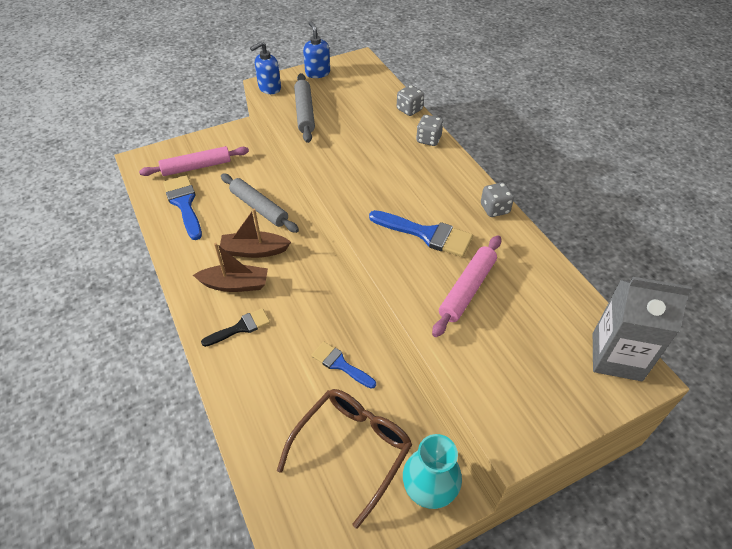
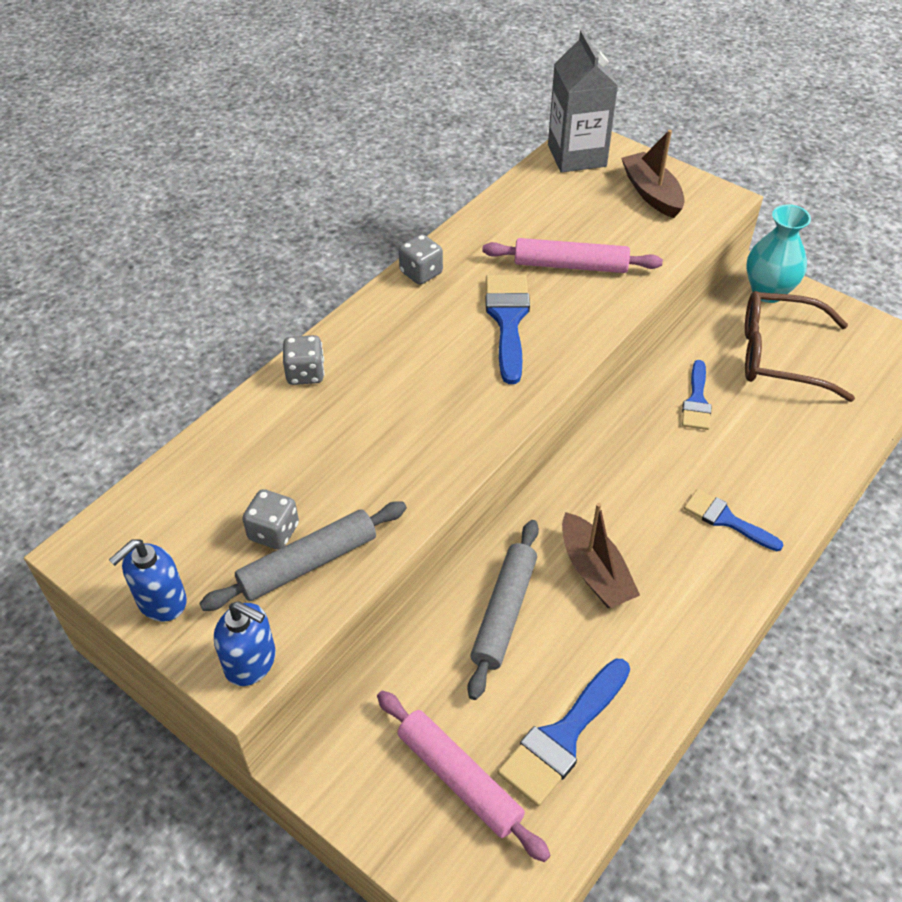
camera: 115 degrees left, 0 degrees up
brown boat [193,243,268,292] -> brown boat moved to [621,130,685,218]
black brush [201,308,270,347] -> blue brush [684,489,784,551]
grey dice [397,85,424,116] -> grey dice moved to [242,489,299,550]

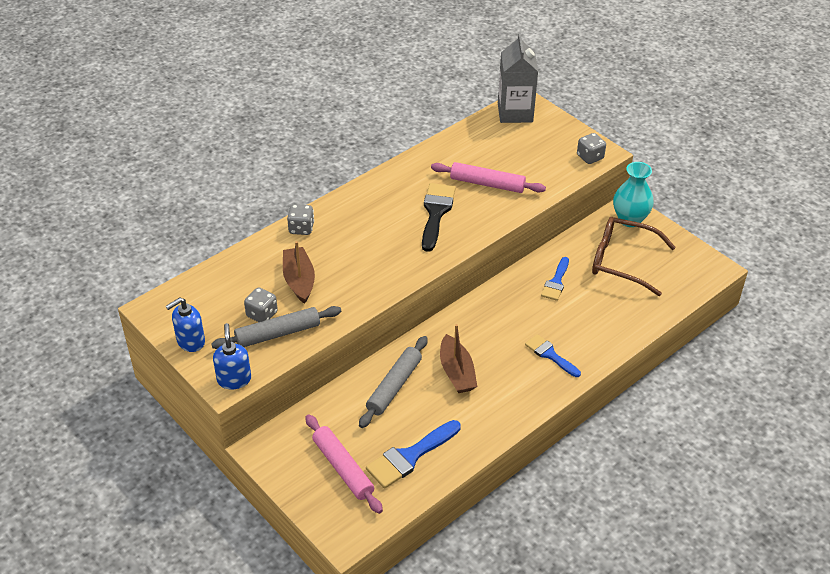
camera: 10 degrees right, 5 degrees down
blue soap dispenser [214,601,276,686] -> blue soap dispenser turned 135 degrees counterclockwise [213,323,251,390]
grey dice [399,234,443,285] -> grey dice moved to [577,133,606,164]
blue brush [486,275,530,384] -> black brush [422,183,456,252]
brown boat [621,130,685,218] -> brown boat moved to [283,241,315,304]

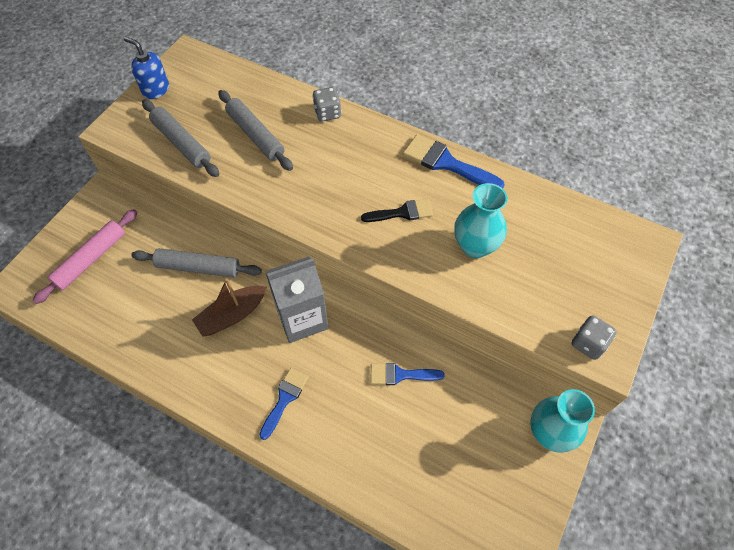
camera: 70 degrees right, 15 degrees up
blue soap dispenser [213,323,251,390] -> none
grey dice [244,287,278,322] -> none
brown boat [283,241,315,304] -> grey rolling pin [218,90,293,171]
blue brush [366,420,461,489] -> blue brush moved to [403,134,505,189]
black brush [422,183,456,252] -> black brush [361,199,433,222], size x0.65
pink rolling pin [431,162,546,193] -> turquoise vase [454,183,508,258]
grey carton [498,33,538,123] -> grey carton moved to [265,256,328,343]
brown glasses [592,217,676,296] -> none

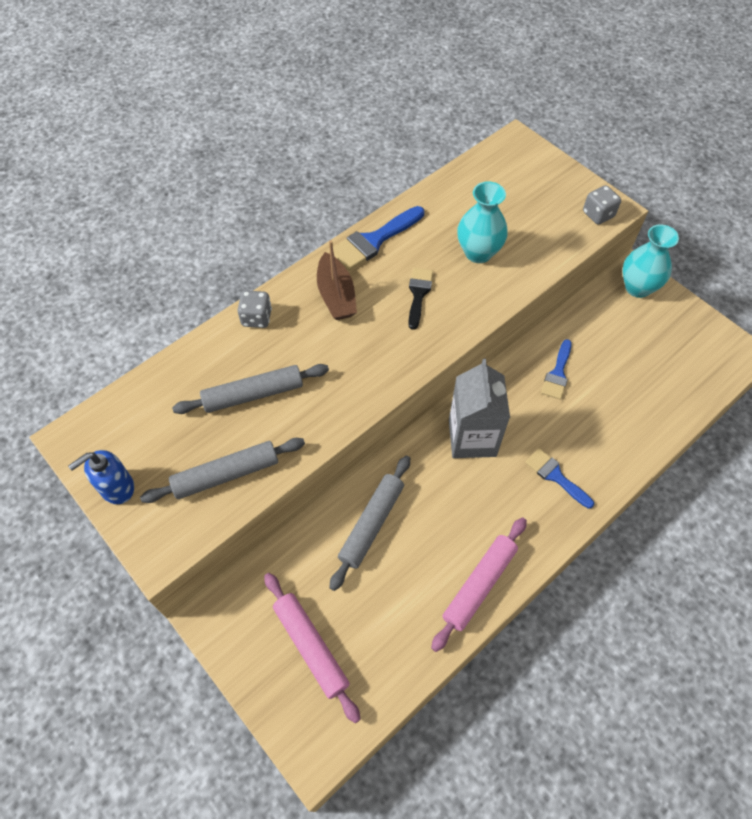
camera: 70 degrees left, 0 degrees up
brown boat [192,278,267,337] -> brown boat moved to [317,240,357,320]
none -> pink rolling pin [431,517,527,652]

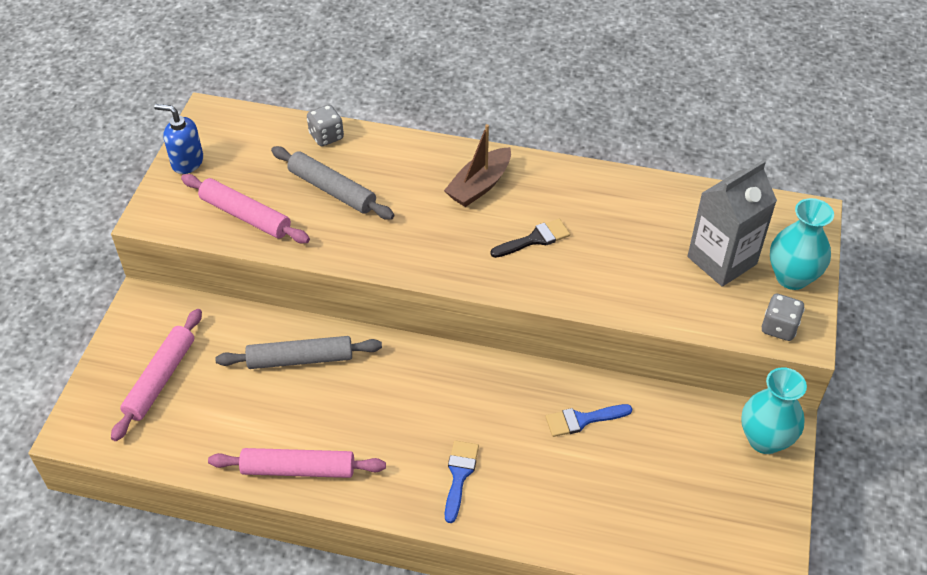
camera: 55 degrees right, 10 degrees down
grey rolling pin [140,438,305,503] -> pink rolling pin [181,174,310,244]
grey dice [237,290,272,328] -> grey dice moved to [307,105,344,146]
blue brush [333,206,424,271] -> none
grey carton [449,359,510,458] -> grey carton moved to [687,160,777,287]
turquoise vase [457,181,508,263] -> turquoise vase moved to [770,198,834,290]

